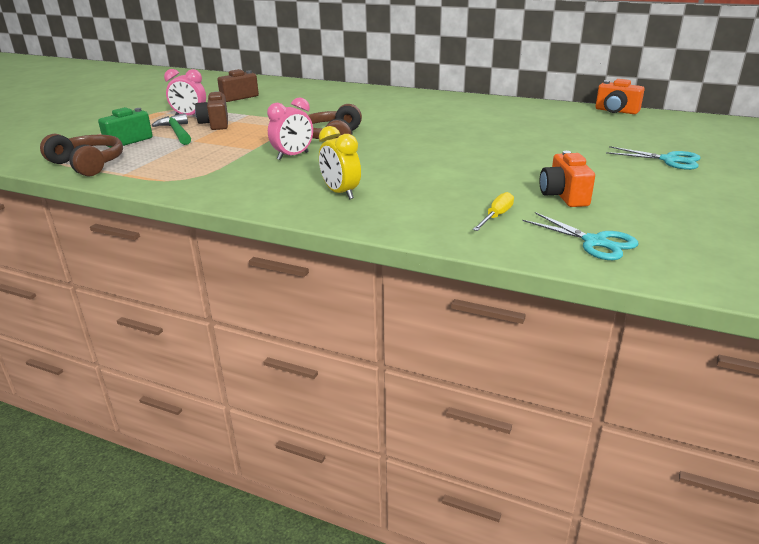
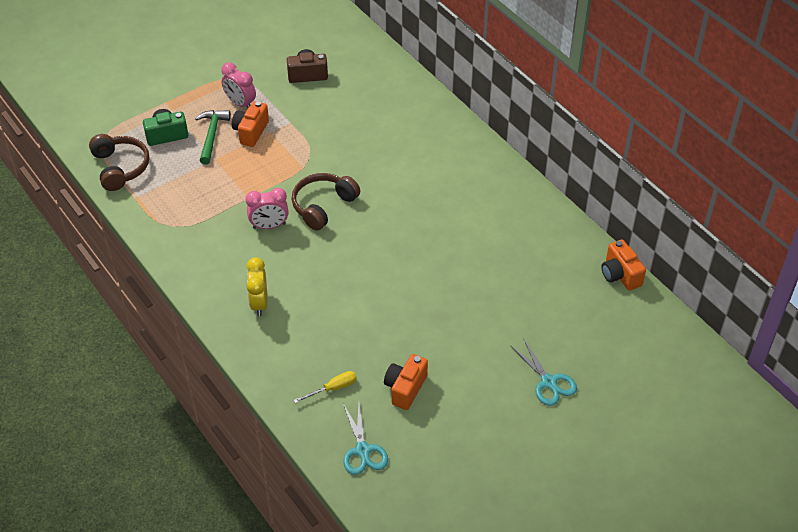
camera: 30 degrees right, 20 degrees up
brown camera [195,91,228,130] -> orange camera [232,101,269,147]

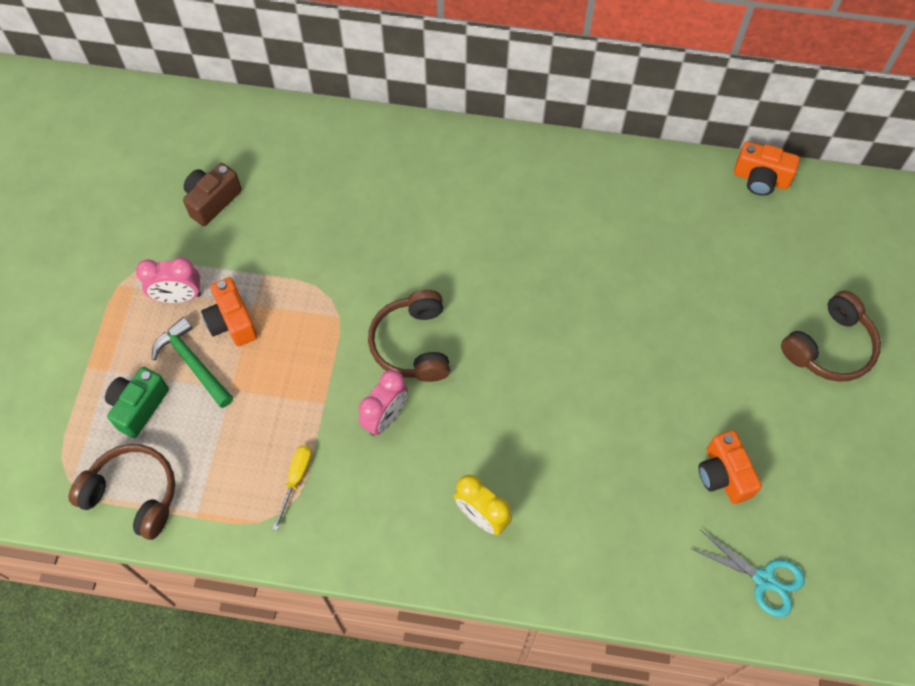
camera: 45 degrees left, 15 degrees up
yellow screwdriver [293,371,357,403] -> yellow screwdriver moved to [272,446,312,531]
turquoise scissors [510,338,577,406] -> brown headphones [781,290,881,382]

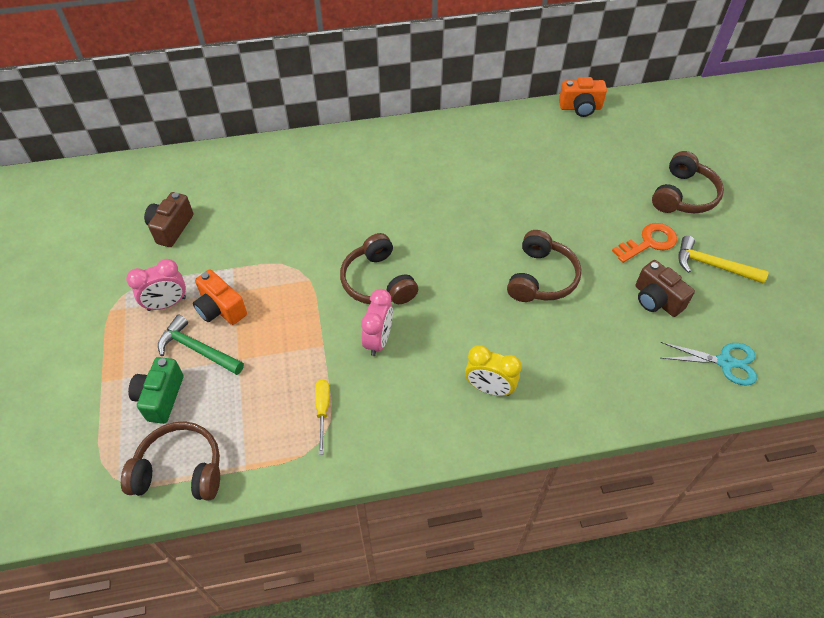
camera: 20 degrees left, 10 degrees down
orange camera [698,430,762,504] -> brown camera [635,260,695,317]
none -> brown headphones [507,230,581,302]
none -> orange key [612,223,677,263]
none -> yellow hammer [678,236,769,284]

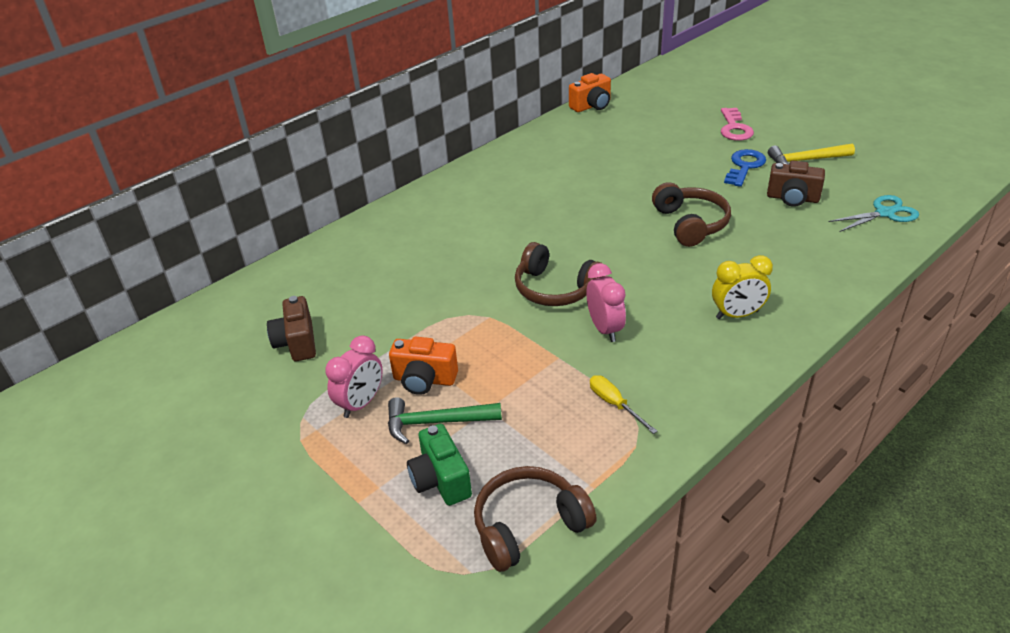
camera: 30 degrees left, 15 degrees down
orange key [612,223,677,263] -> blue key [724,149,766,187]
brown headphones [652,151,724,213] -> pink key [721,108,754,141]

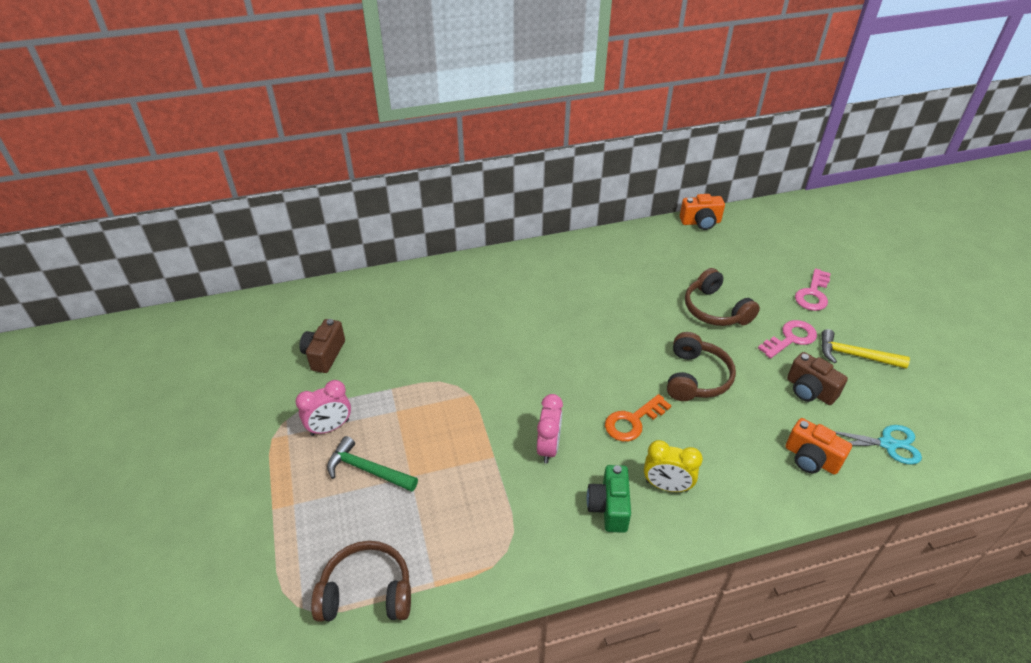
camera: 25 degrees right, 5 degrees up
orange camera [389,337,458,395] -> orange camera moved to [785,418,852,475]
green camera [407,424,472,506] -> green camera moved to [587,465,631,533]
brown headphones [515,242,604,306] -> brown headphones moved to [685,268,760,326]
yellow screwdriver [590,375,657,434] -> none
blue key [724,149,766,187] -> pink key [758,320,817,358]
none -> orange key [605,394,671,442]

